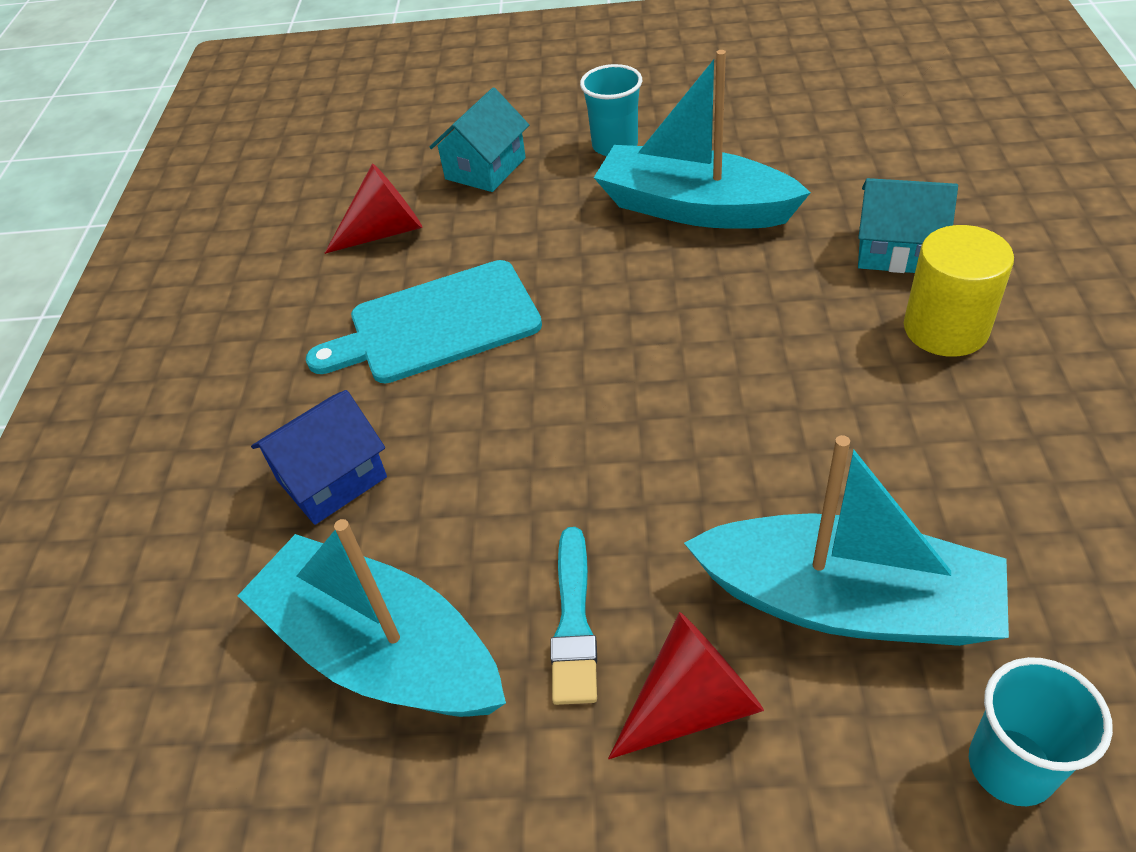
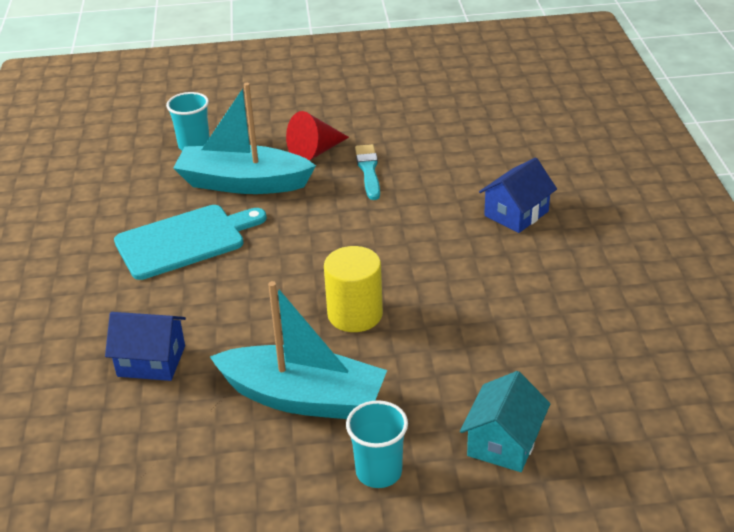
camera: 170 degrees right, 10 degrees down
turquoise boat [238,519,506,717] -> none
turquoise cutting board [306,260,542,383] -> turquoise cutting board moved to [114,205,267,280]
red cone [325,164,423,254] -> none
turquoise house [858,178,958,273] -> blue house [105,312,186,381]
yellow cylinder [904,225,1014,357] -> yellow cylinder moved to [324,246,383,332]

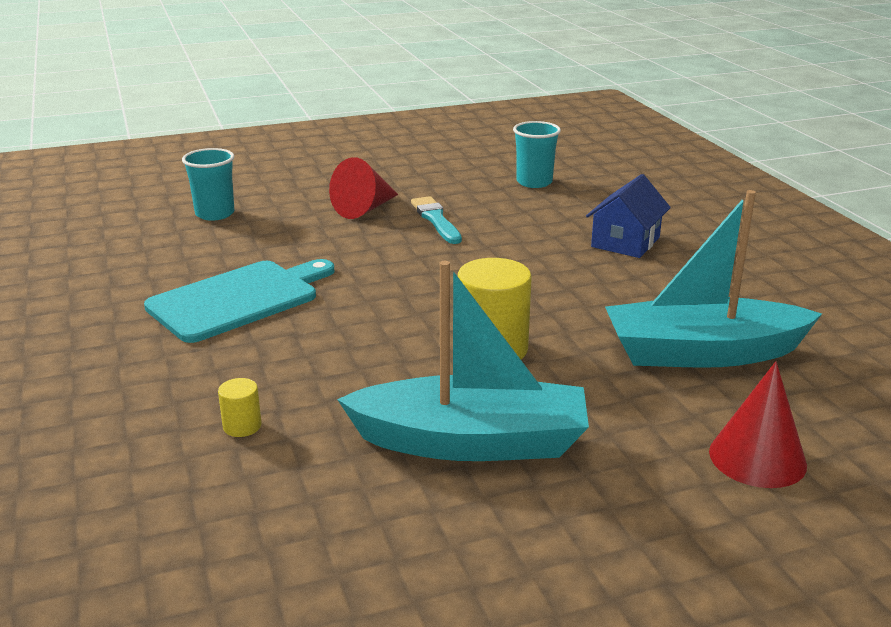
camera: 15 degrees left, 10 degrees down
blue house [105,312,186,381] -> yellow cylinder [218,378,262,437]
turquoise boat [173,83,316,194] -> turquoise boat moved to [605,190,822,368]
turquoise cup [346,400,408,488] -> turquoise cup moved to [513,121,561,188]
turquoise house [460,371,550,472] -> red cone [709,361,807,488]

